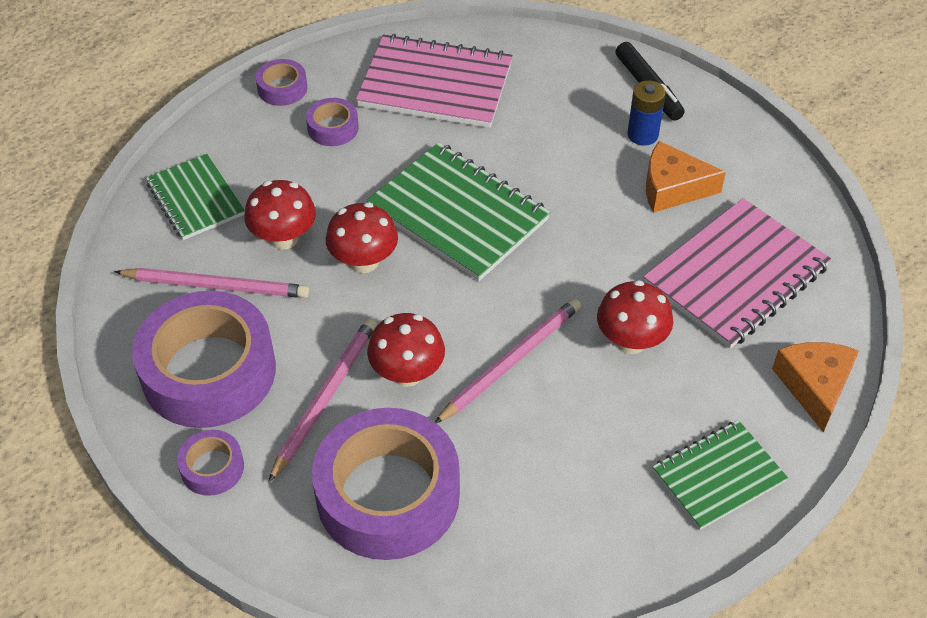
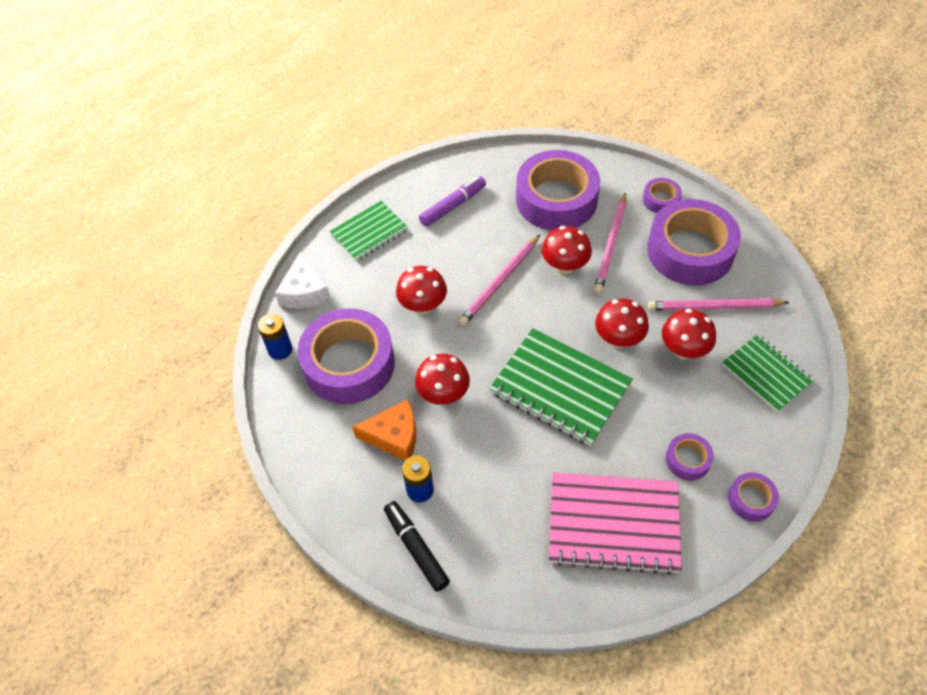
camera: 175 degrees right, 5 degrees up
pink notebook [643,198,831,349] -> purple tape [297,308,395,404]
orange cheese [772,342,859,432] -> white cheese [275,252,331,309]
none -> blue battery [258,314,292,360]
none -> red mushroom [415,354,470,405]
none -> purple marker [419,176,486,227]

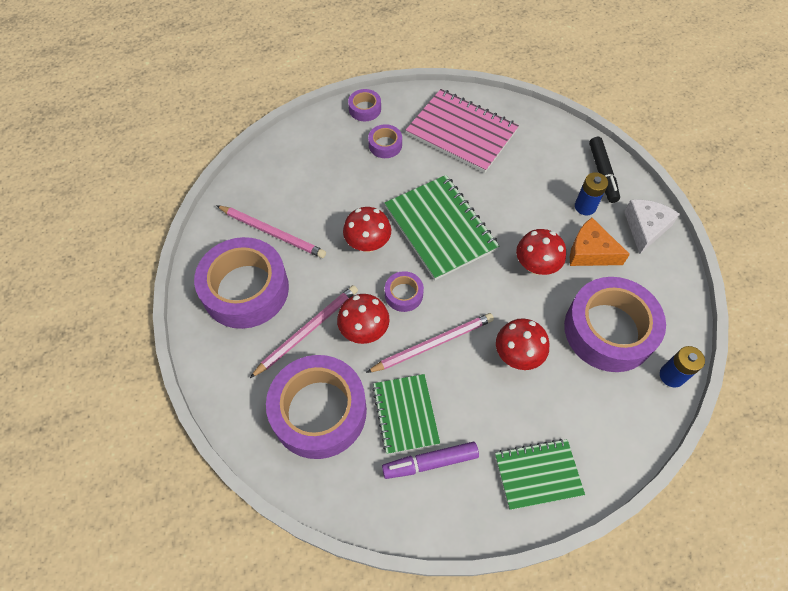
camera: 155 degrees left, 5 degrees up
white cheese [275,252,331,309] -> white cheese moved to [624,200,680,254]
purple tape [643,178,682,213] -> purple tape moved to [385,271,424,312]
red mushroom [662,309,716,359] -> none
green notebook [722,334,814,412] -> green notebook moved to [372,374,440,454]

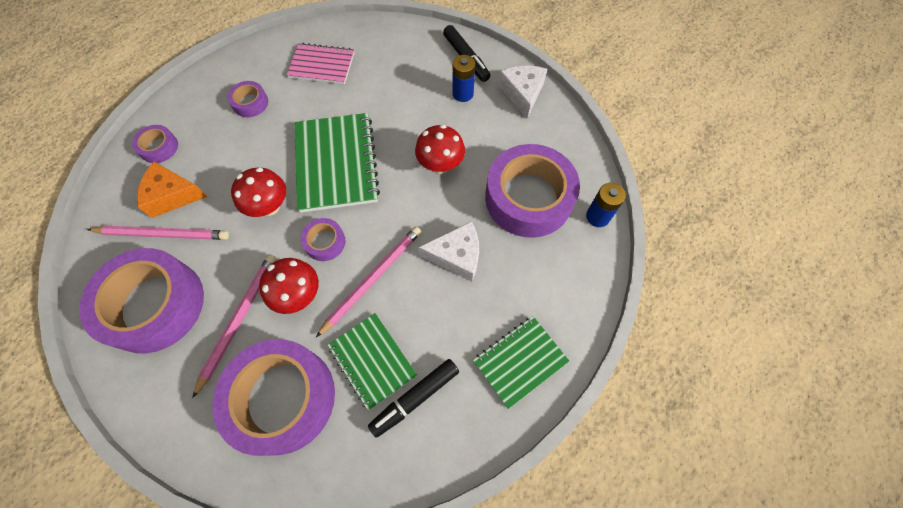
camera: 25 degrees left, 5 degrees up
purple tape [348,89,381,121] -> purple tape moved to [132,125,178,163]
purple marker [382,442,479,479] -> black marker [368,359,459,438]
green notebook [384,175,499,280] -> green notebook turned 45 degrees clockwise [294,113,380,213]
pink notebook [406,89,519,173] -> pink notebook [287,43,354,84], size x0.62
red mushroom [496,318,549,370] -> white cheese [419,221,479,281]
orange cheese [570,218,630,266] -> orange cheese moved to [137,162,207,218]

